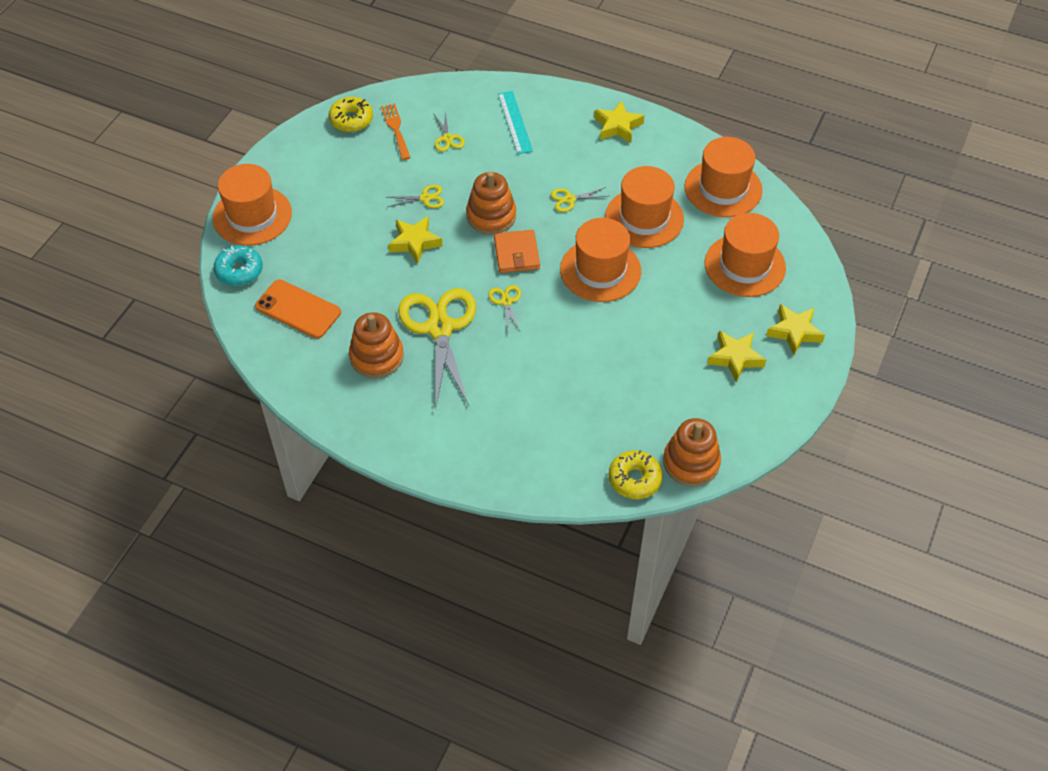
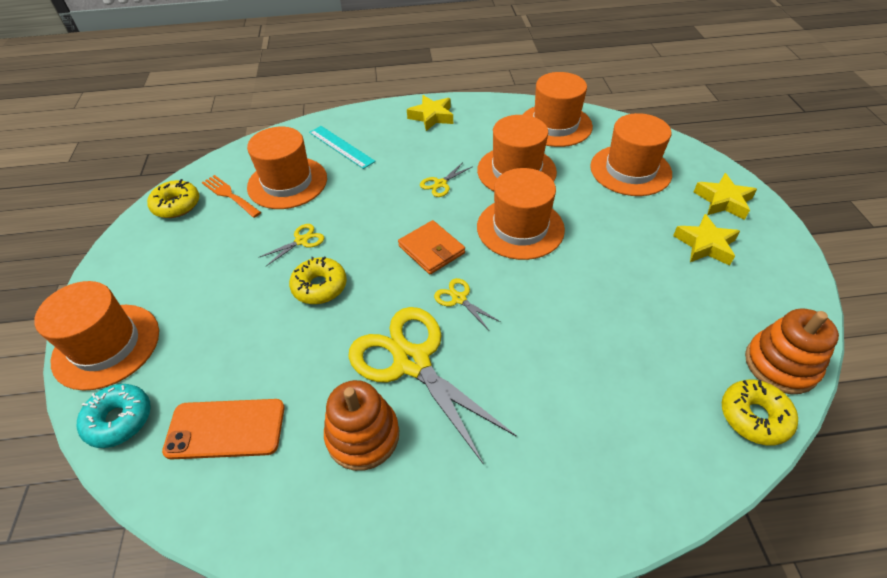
camera: 30 degrees left, 5 degrees down
yellow star [388,216,443,264] -> yellow donut [289,256,347,304]
yellow scissors [433,112,465,152] -> orange hat [247,127,327,209]
orange stacking toy [466,171,516,234] -> none

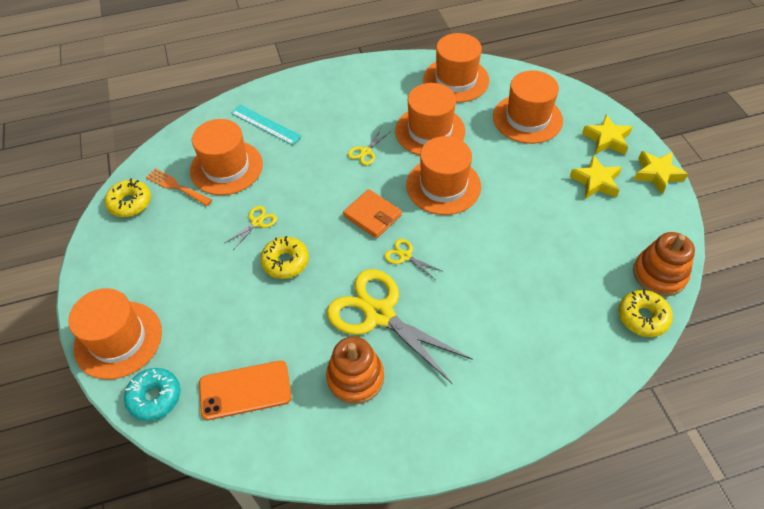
camera: 10 degrees left, 5 degrees up
yellow star [407,95,453,131] -> yellow star moved to [634,151,688,194]

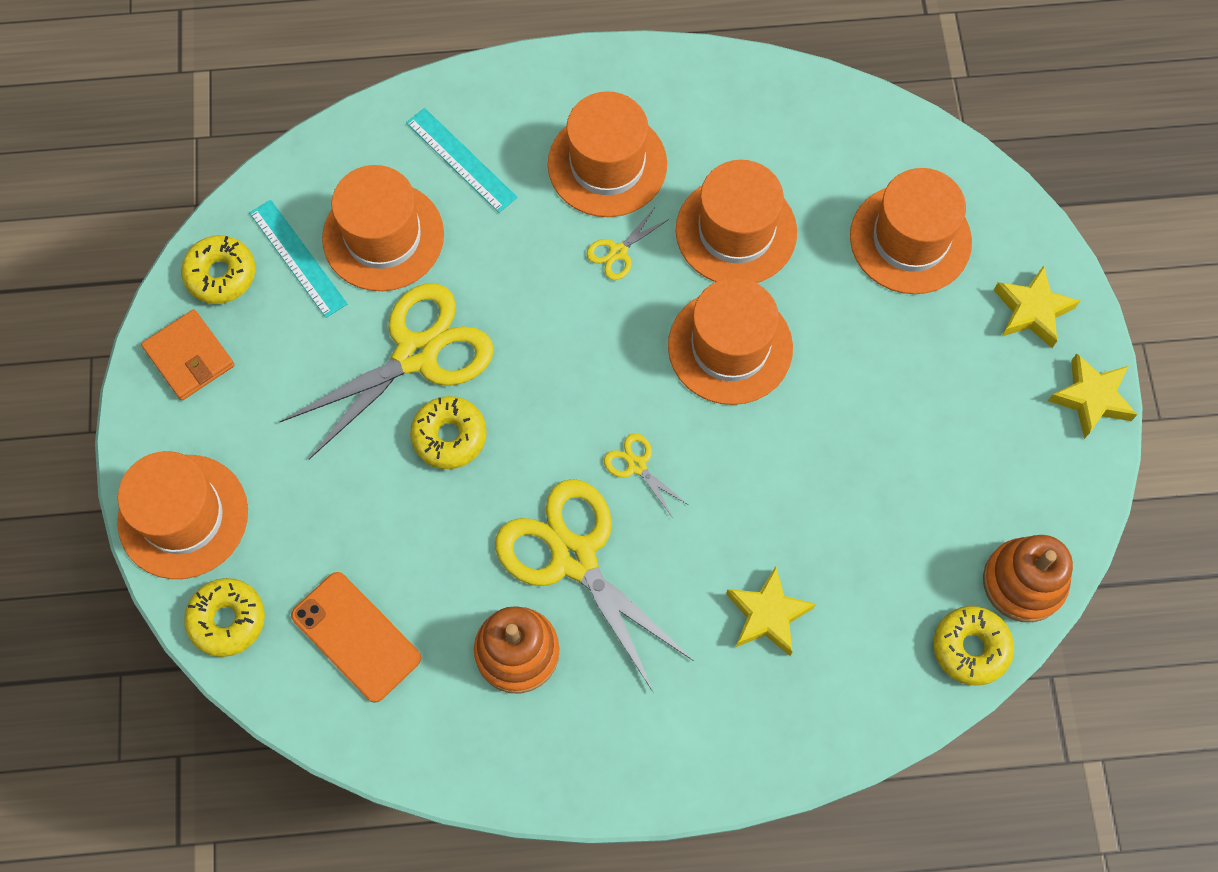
camera: 10 degrees right, 15 degrees up
turquoise donut [124,368,180,421] -> yellow donut [184,578,265,657]
orange fork [146,168,212,206] -> turquoise ruler [249,200,347,318]
orange phone [199,361,292,420] -> orange phone turned 45 degrees clockwise [291,572,421,703]
yellow scissors [225,206,277,250] -> yellow scissors [279,283,494,460], size x2.35
orange wallet [343,189,402,238] -> orange wallet moved to [141,309,235,400]
orange hat [423,33,489,103] -> orange hat moved to [548,91,667,217]
yellow star [570,155,622,199] -> yellow star moved to [726,566,816,656]

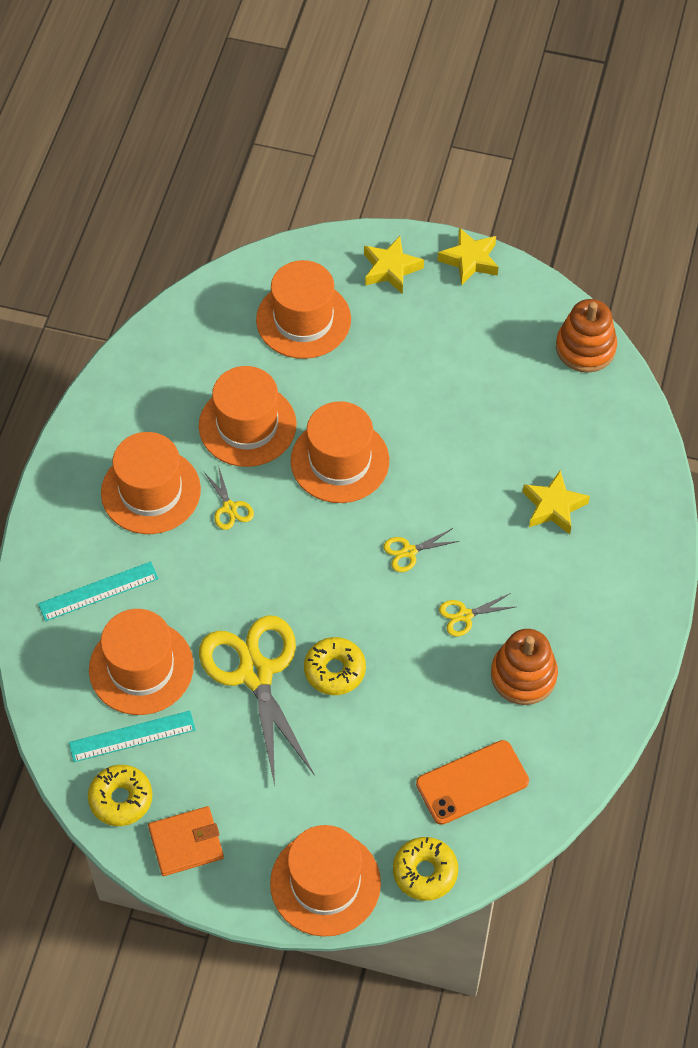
camera: 70 degrees left, 10 degrees down
yellow scissors [495,479,694,693] -> yellow scissors [439,593,515,636], size x0.43
yellow donut [933,606,1014,686] -> none

